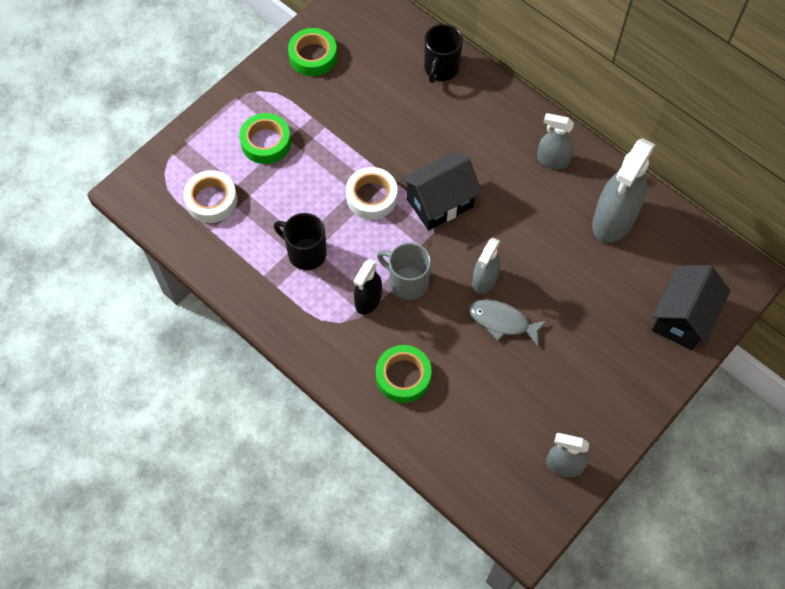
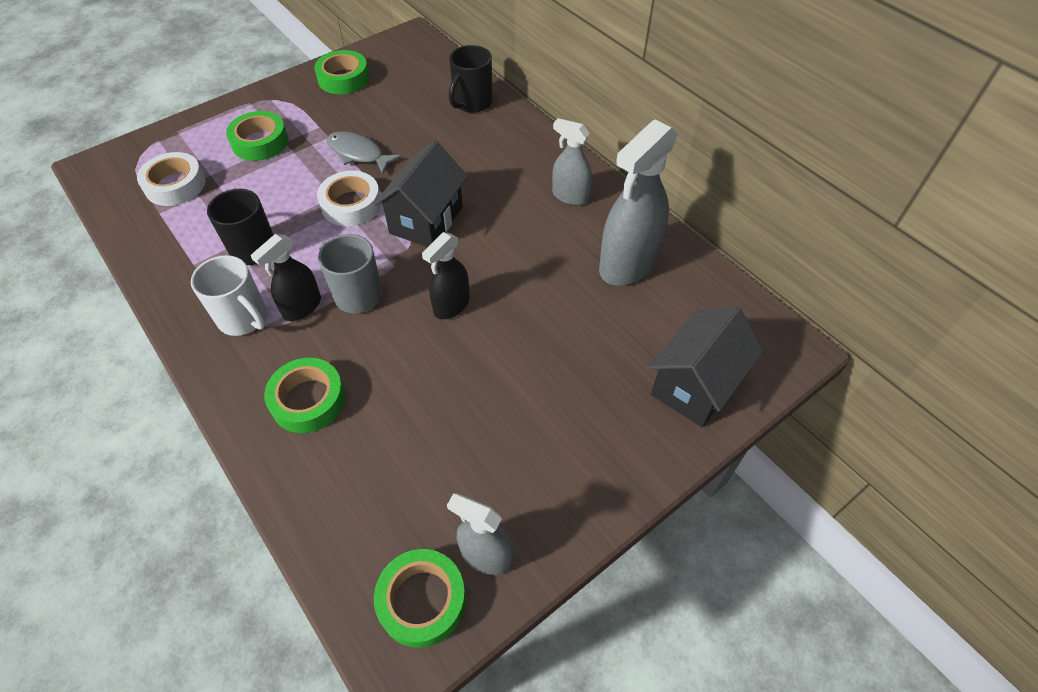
camera: 10 degrees right, 10 degrees down
black house [401,152,482,231] -> black house turned 45 degrees counterclockwise [374,141,468,247]
grey fish [469,299,547,346] -> grey fish moved to [327,131,402,174]
grey spray bottle [472,238,501,294] -> black spray bottle [422,232,470,319]
none -> white mug [191,255,267,336]
none -> green tape [374,549,466,648]

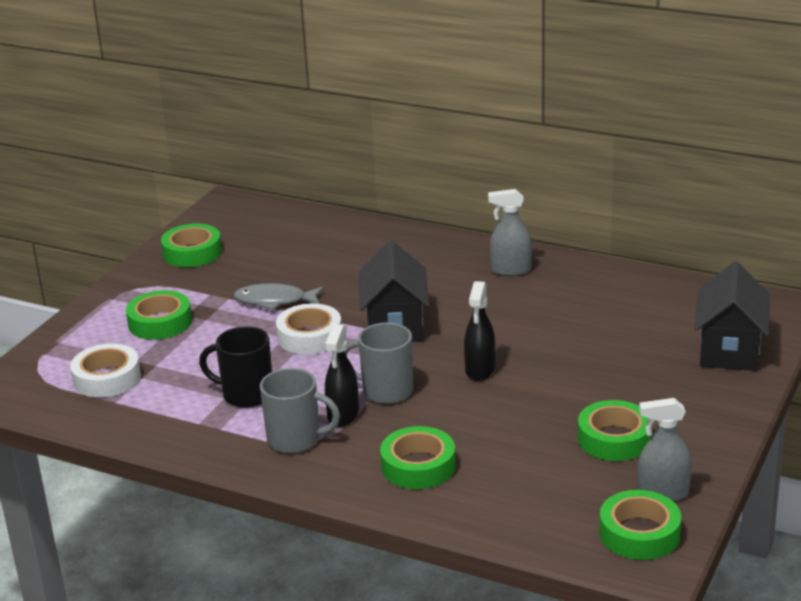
camera: 25 degrees left, 25 degrees down
white mug [191,255,267,336] -> grey mug [260,368,340,453]
black mug [449,45,492,113] -> none
grey spray bottle [599,119,678,286] -> none
none -> green tape [578,400,652,461]

